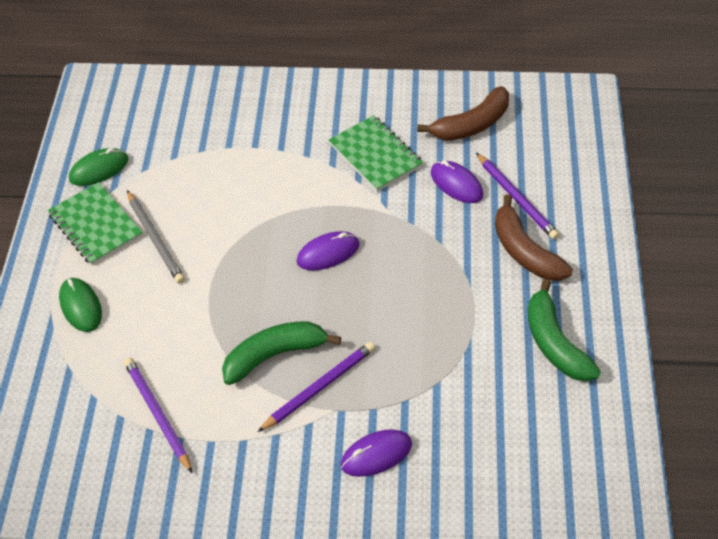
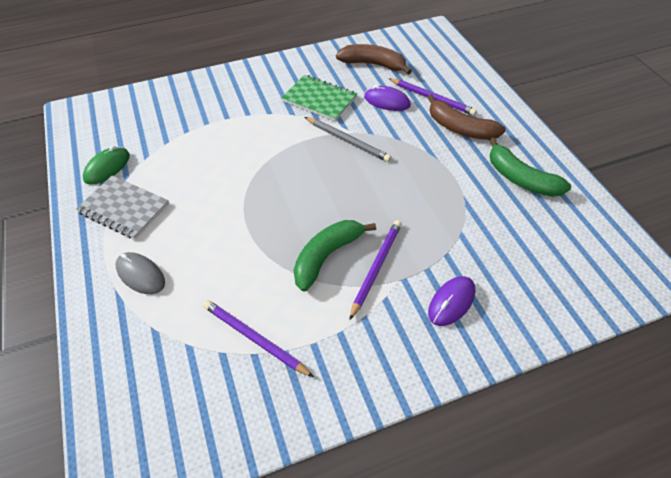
camera: 25 degrees left, 0 degrees up
green notebook [48,182,143,265] -> grey notebook [76,176,169,239]
green mouse [59,278,102,332] -> grey mouse [115,252,165,294]
grey pencil [127,190,185,284] -> grey pencil moved to [305,117,391,162]
purple mouse [297,231,359,270] -> none
brown banana [417,86,509,141] -> brown banana turned 105 degrees counterclockwise [336,44,412,75]

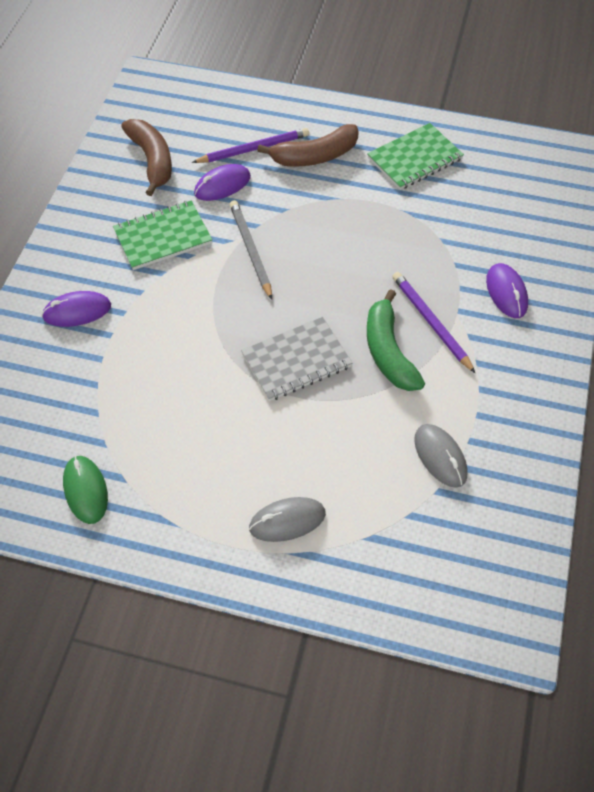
camera: 55 degrees left, 5 degrees up
grey notebook [76,176,169,239] -> grey notebook moved to [241,317,352,401]
purple pencil [203,300,314,377] -> grey mouse [414,424,467,488]
grey pencil [305,117,391,162] -> grey pencil turned 90 degrees counterclockwise [230,200,272,300]
brown banana [336,44,412,75] -> brown banana turned 105 degrees clockwise [121,119,172,196]
green banana [489,138,571,197] -> green notebook [367,123,464,190]
none -> purple mouse [42,291,111,327]

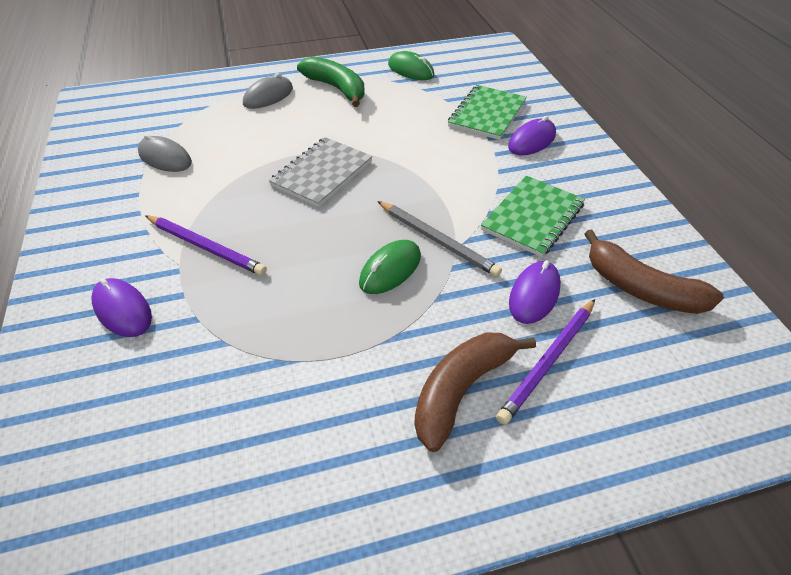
camera: 150 degrees right, 10 degrees down
green notebook [367,123,464,190] -> green notebook moved to [448,85,527,140]
green banana [367,289,425,391] -> green banana moved to [297,56,365,107]
none -> green mouse [359,240,421,294]

